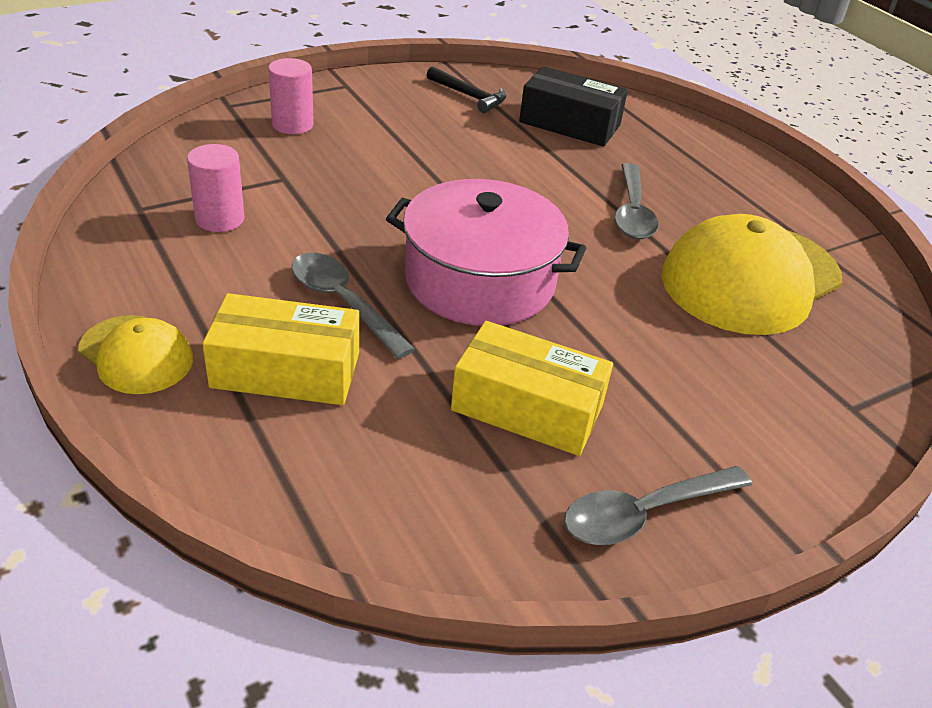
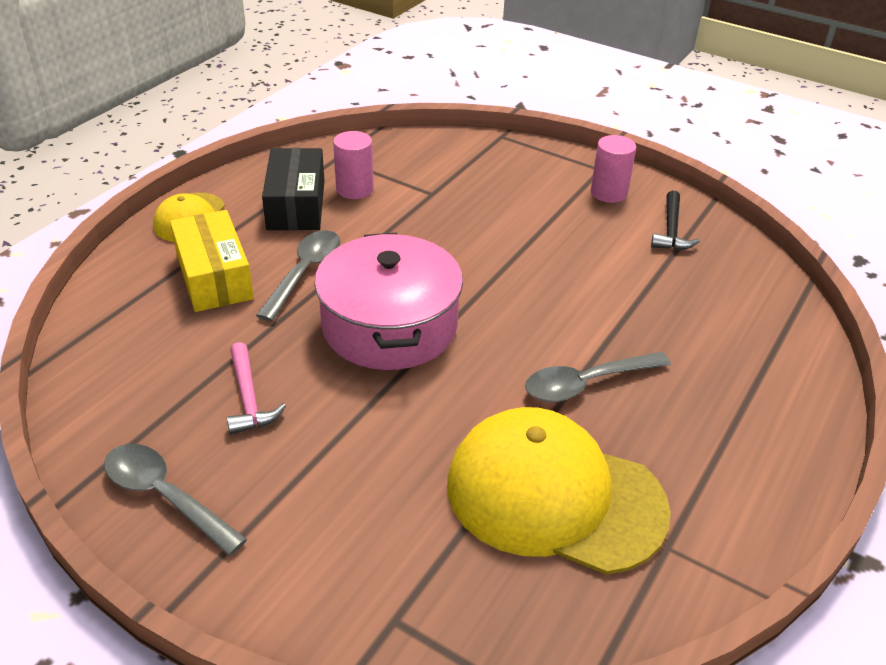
camera: 65 degrees right, 0 degrees up
pink cylinder [268,58,314,134] -> pink cylinder moved to [591,135,636,203]
yellow box [451,321,613,456] -> pink hammer [227,342,286,435]
black box [519,66,628,147] -> black box moved to [262,148,324,230]

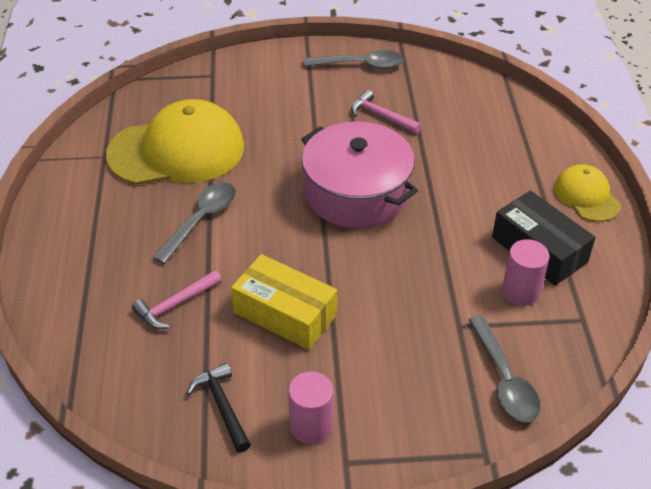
camera: 145 degrees right, 5 degrees up
yellow box [170,210,254,312] -> yellow box moved to [231,254,337,350]
grey spoon [256,230,341,321] -> grey spoon moved to [468,315,541,422]
none -> pink hammer [132,270,222,329]

